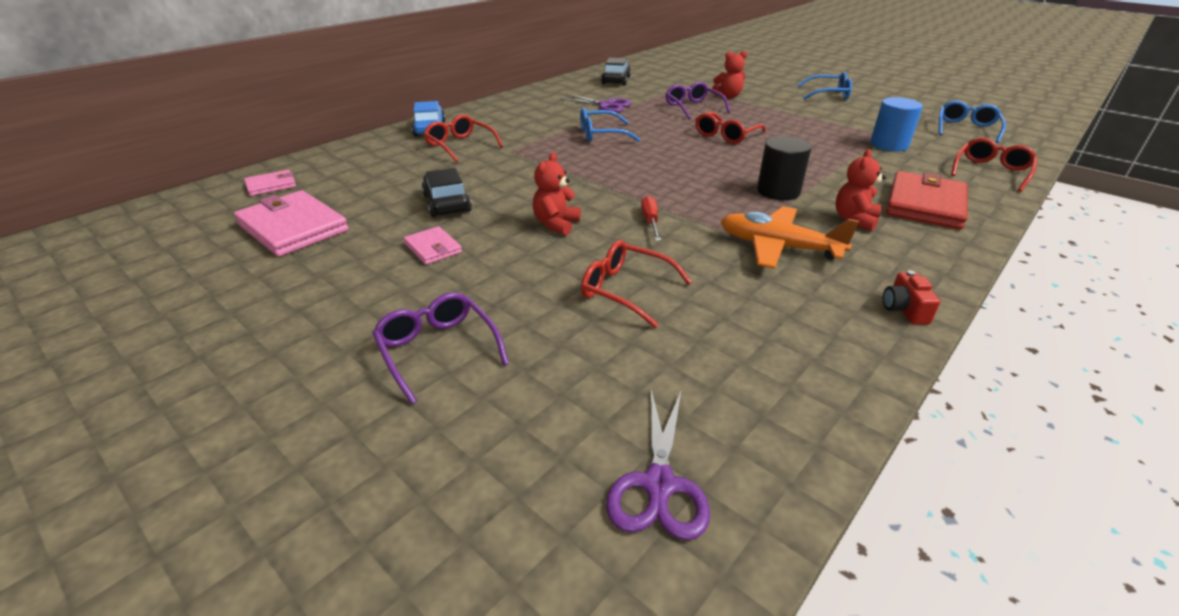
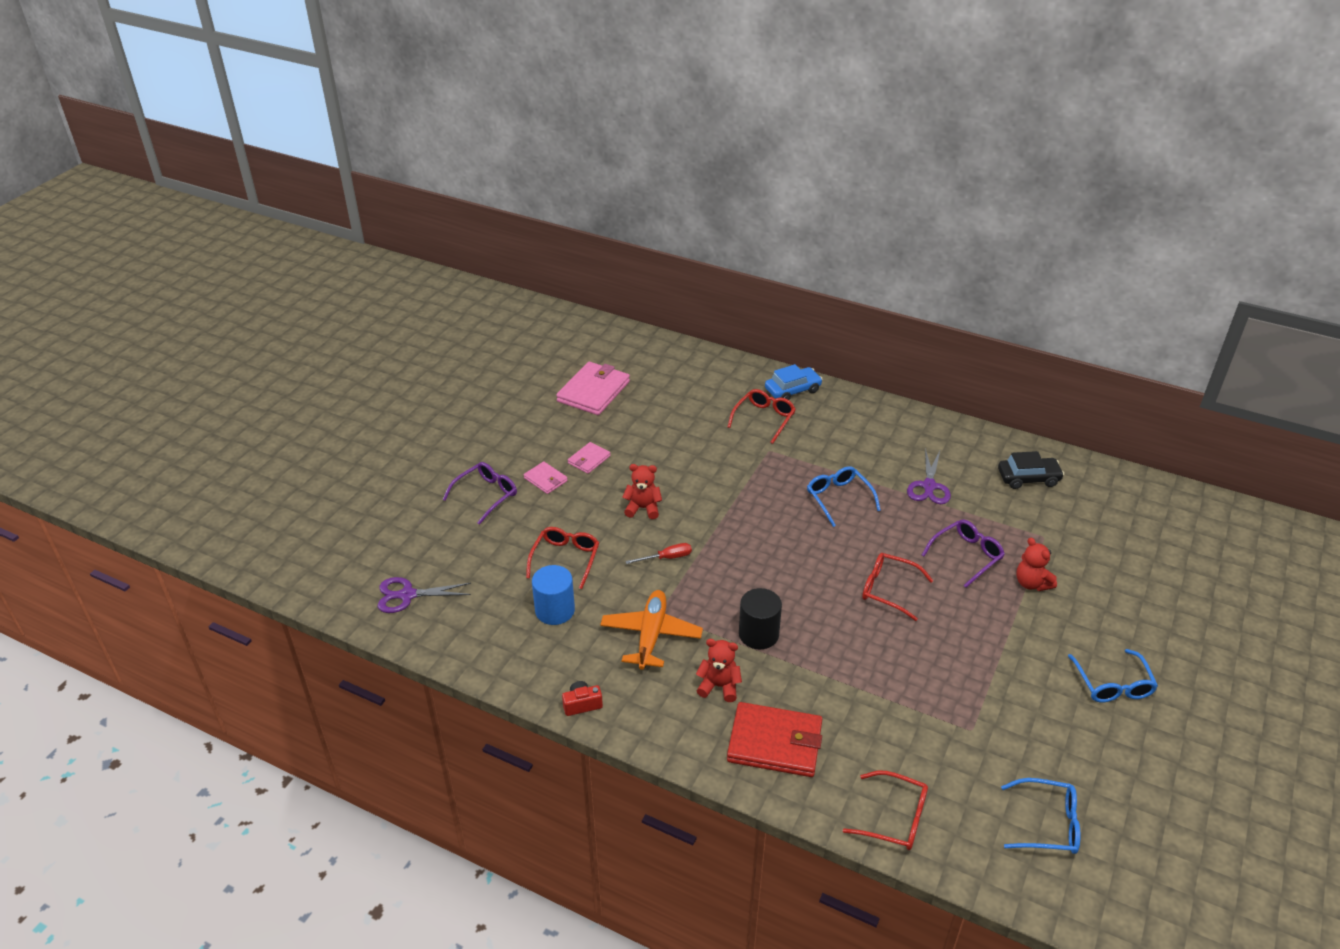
camera: 75 degrees right, 5 degrees up
pink wallet [244,170,296,196] -> pink wallet moved to [524,461,568,494]
black car [422,168,472,217] -> none
blue cylinder [870,97,923,151] -> blue cylinder moved to [532,565,575,625]

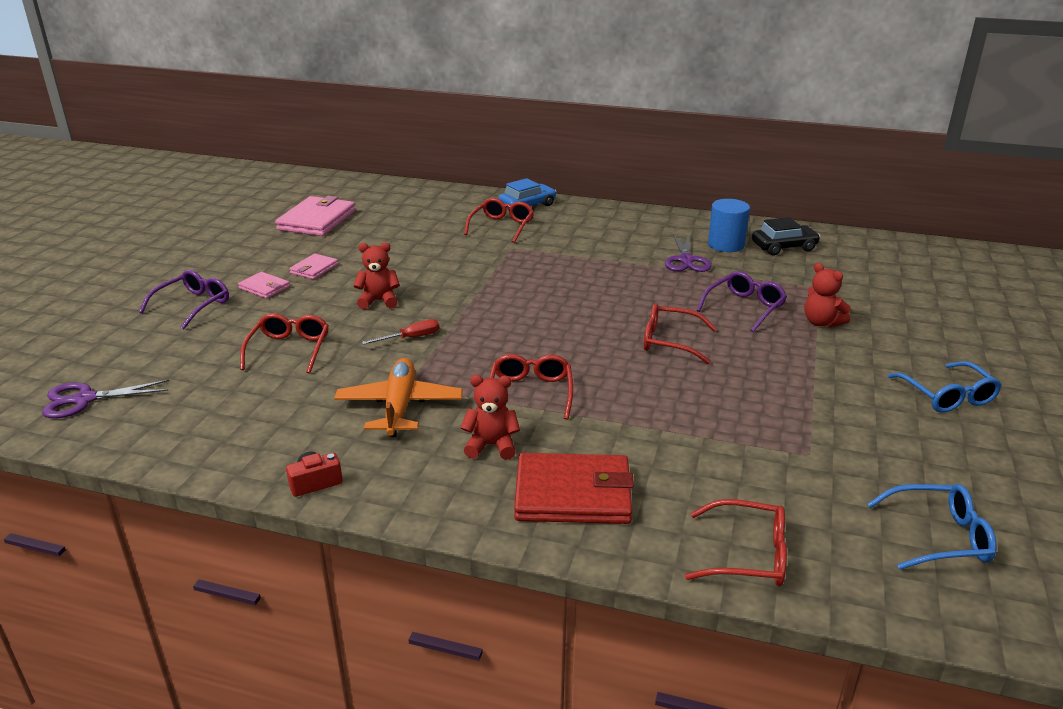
camera: 10 degrees left, 10 degrees down
blue cylinder [532,565,575,625] -> blue cylinder moved to [708,199,750,252]
black cylinder [739,588,782,649] -> red glasses [489,354,573,420]
blue glasses [807,466,881,527] -> none

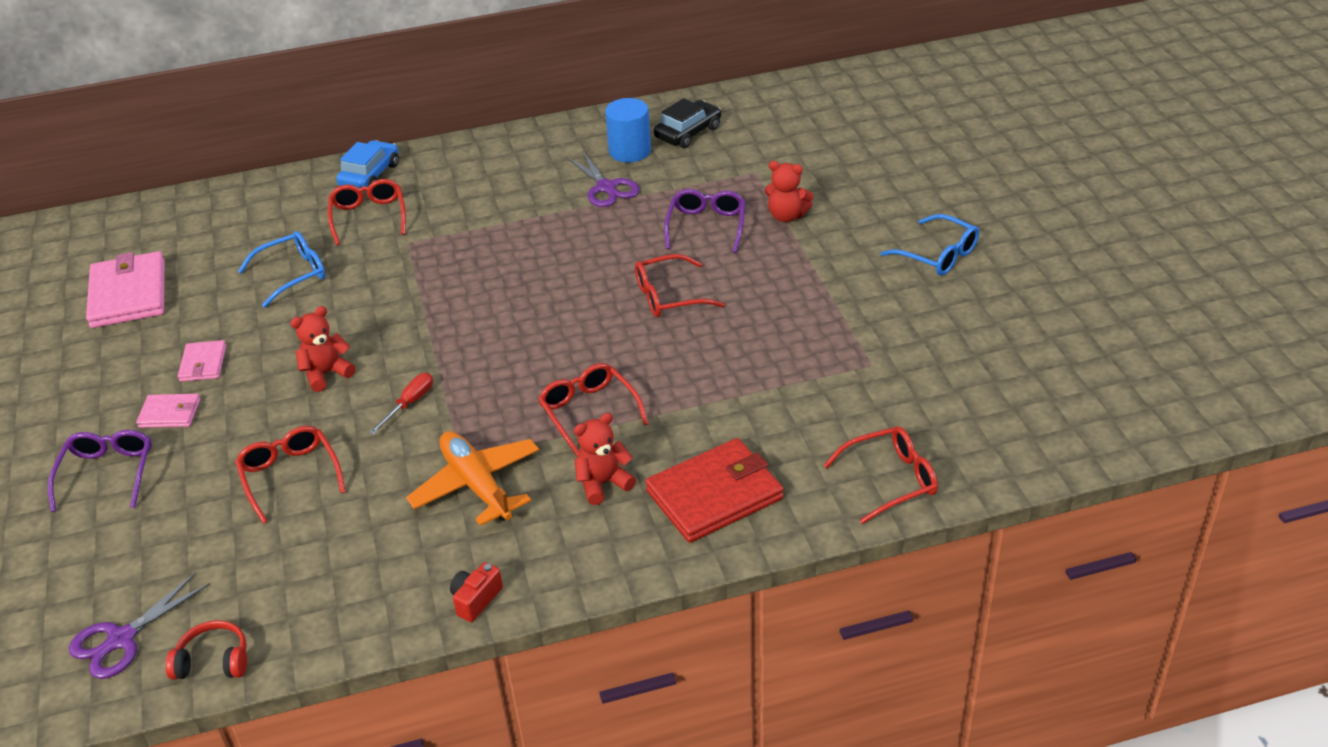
camera: 30 degrees left, 10 degrees up
blue glasses [867,484,996,570] -> blue glasses moved to [238,231,325,308]
none -> red headphones [165,620,247,680]

